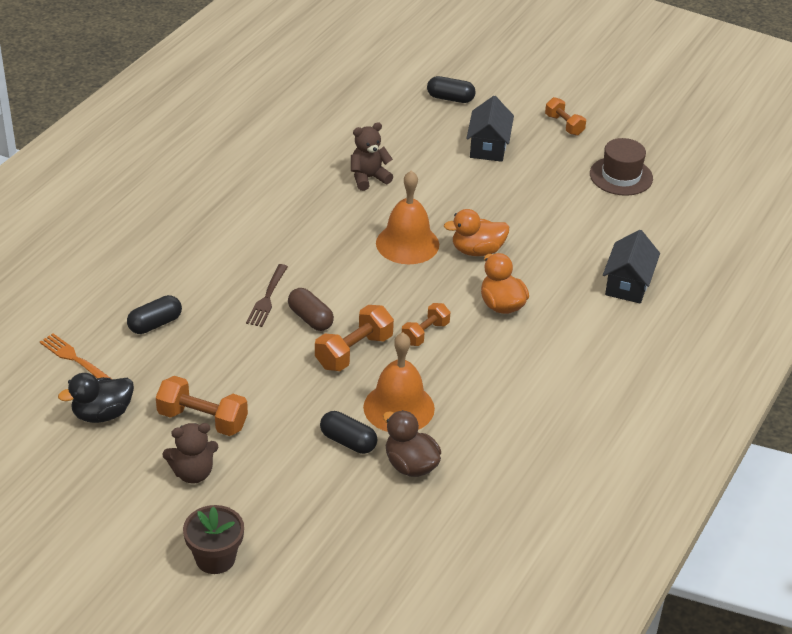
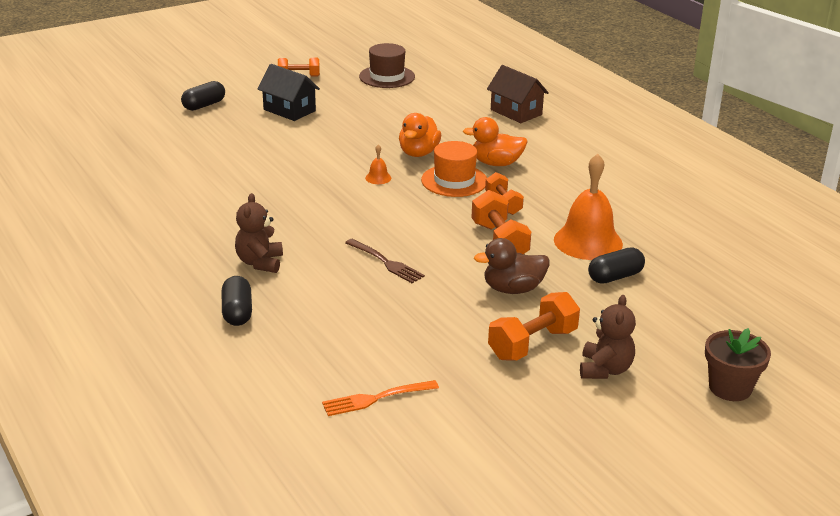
camera: 60 degrees left, 10 degrees down
black duck [58,373,134,423] -> none
black capsule [127,295,182,334] -> black capsule moved to [222,276,252,326]
brown capsule [288,288,334,331] -> none
brown teddy bear [351,122,393,191] -> brown teddy bear moved to [235,193,283,273]
orange bell [376,170,439,264] -> orange bell [365,145,391,184], size x0.42
brown duck [383,410,441,477] -> brown duck moved to [474,238,549,294]
black house [603,230,660,304] -> brown house [487,65,549,123]
none -> orange hat [421,141,487,197]

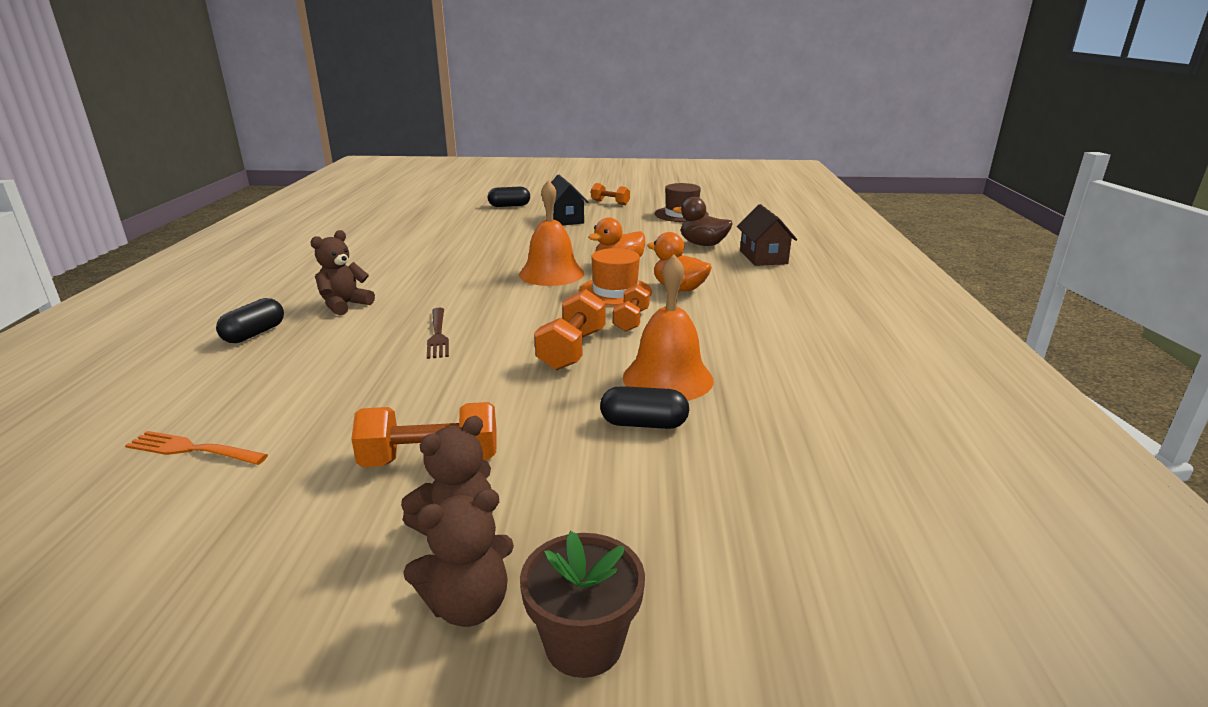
camera: 35 degrees right, 5 degrees down
orange bell [365,145,391,184] -> orange bell [519,180,584,286], size x2.40
brown duck [474,238,549,294] -> brown duck moved to [673,197,733,246]
none -> brown teddy bear [403,489,514,627]

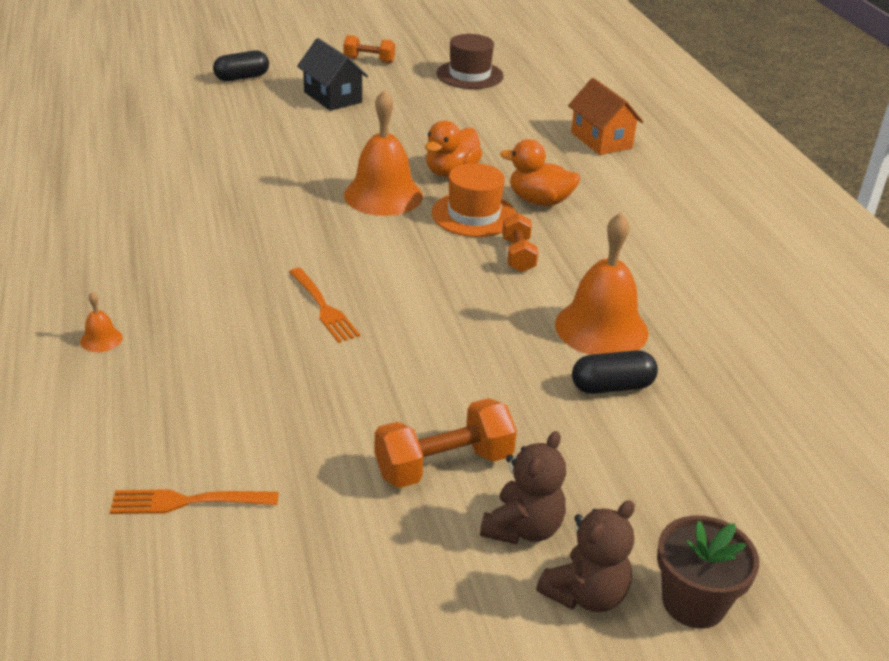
camera: 20 degrees left, 10 degrees up
black capsule [216,298,284,343] -> orange bell [80,292,123,352]
brown teddy bear [310,230,375,316] -> none
brown fork [427,308,449,359] -> orange fork [289,268,360,343]
orange dumbbell [534,289,606,370] -> none
brown duck [673,197,733,246] -> none
brown house [737,204,797,266] -> orange house [568,78,644,155]

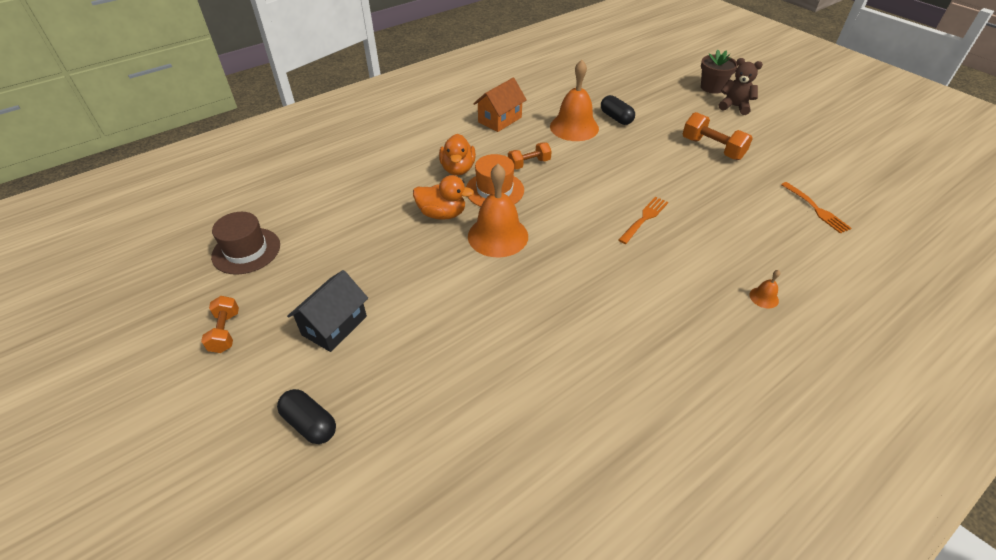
camera: 110 degrees left, 10 degrees up
brown teddy bear [480,431,566,545] -> none
orange house [568,78,644,155] -> orange house moved to [473,78,527,132]

